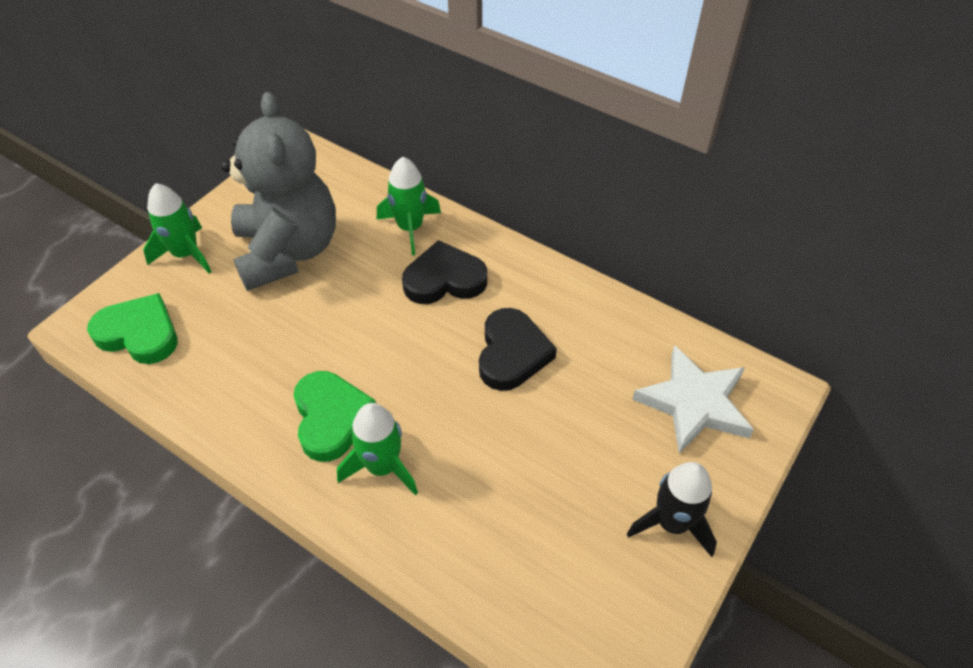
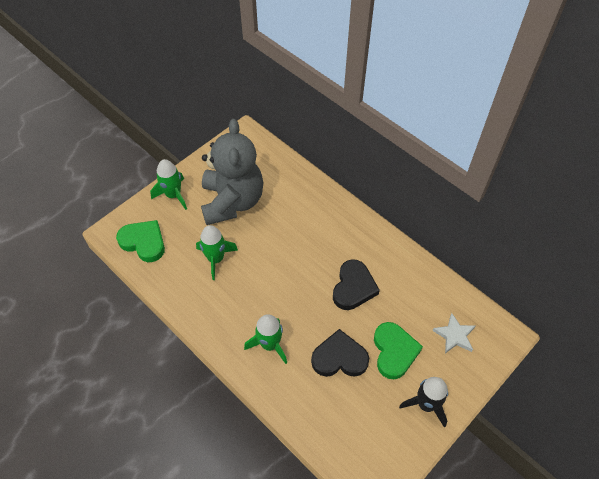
camera: 10 degrees right, 5 degrees up
green heart [294,371,376,462] -> green heart moved to [374,322,423,379]
green rocket [377,157,441,256] -> green rocket moved to [196,225,238,280]
black heart [402,240,487,304] -> black heart moved to [311,329,369,377]
white star [632,345,754,454] -> white star [432,313,475,353], size x0.62

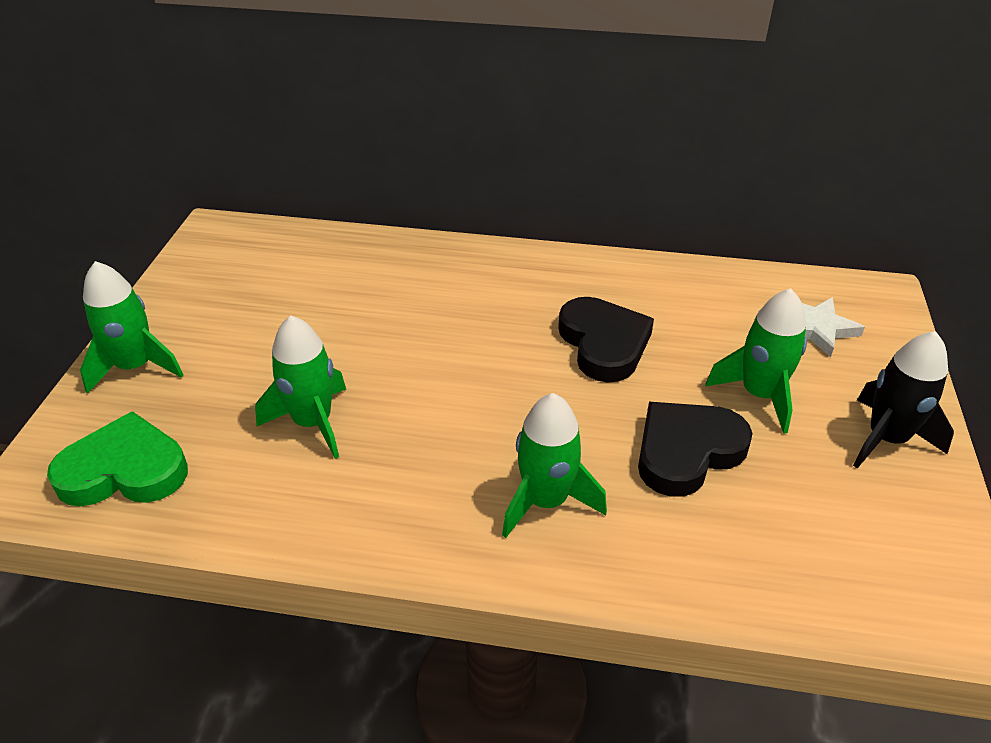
camera: 35 degrees left, 15 degrees down
grey teddy bear [201,119,264,225] -> none
green heart [374,322,423,379] -> green rocket [705,288,807,434]

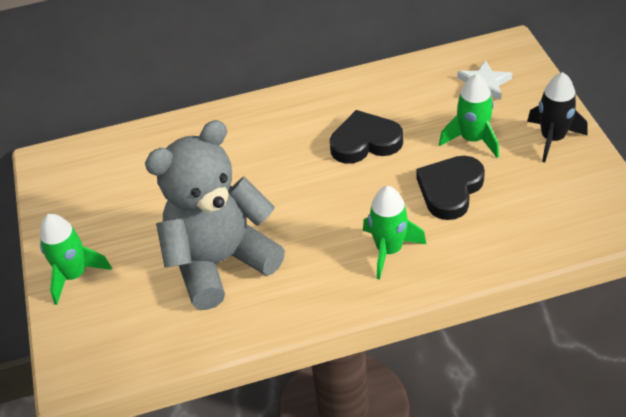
camera: 20 degrees left, 5 degrees up
green heart [47,411,188,506] -> none
green rocket [255,315,346,459] -> grey teddy bear [145,120,285,310]
black heart [558,297,654,383] -> black heart turned 60 degrees counterclockwise [330,110,403,164]

